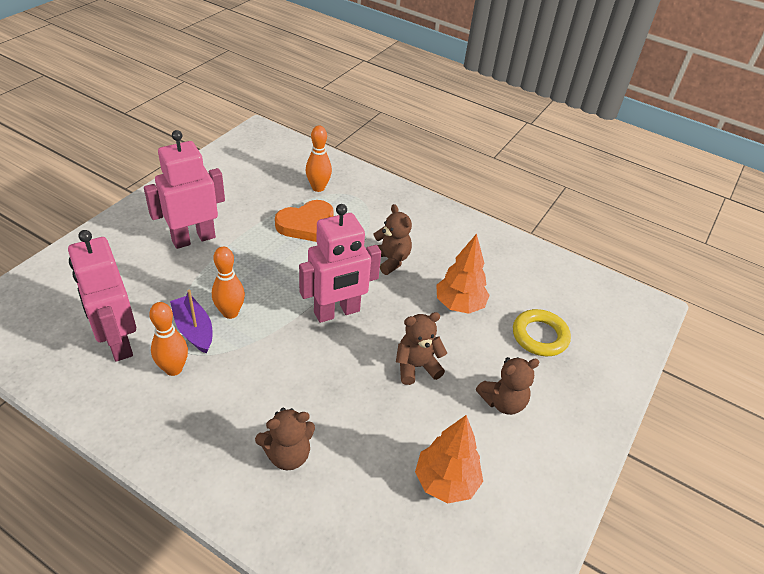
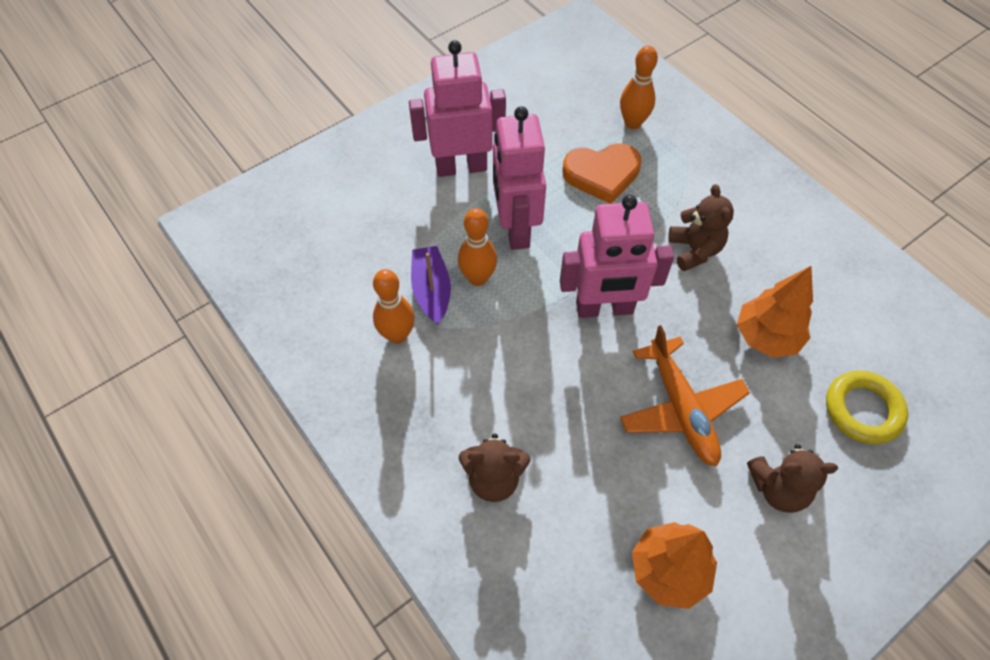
camera: 25 degrees right, 15 degrees up
pink robot [68,230,136,362] -> pink robot moved to [493,106,546,250]
brown teddy bear [396,312,447,385] -> orange plane [620,325,750,467]

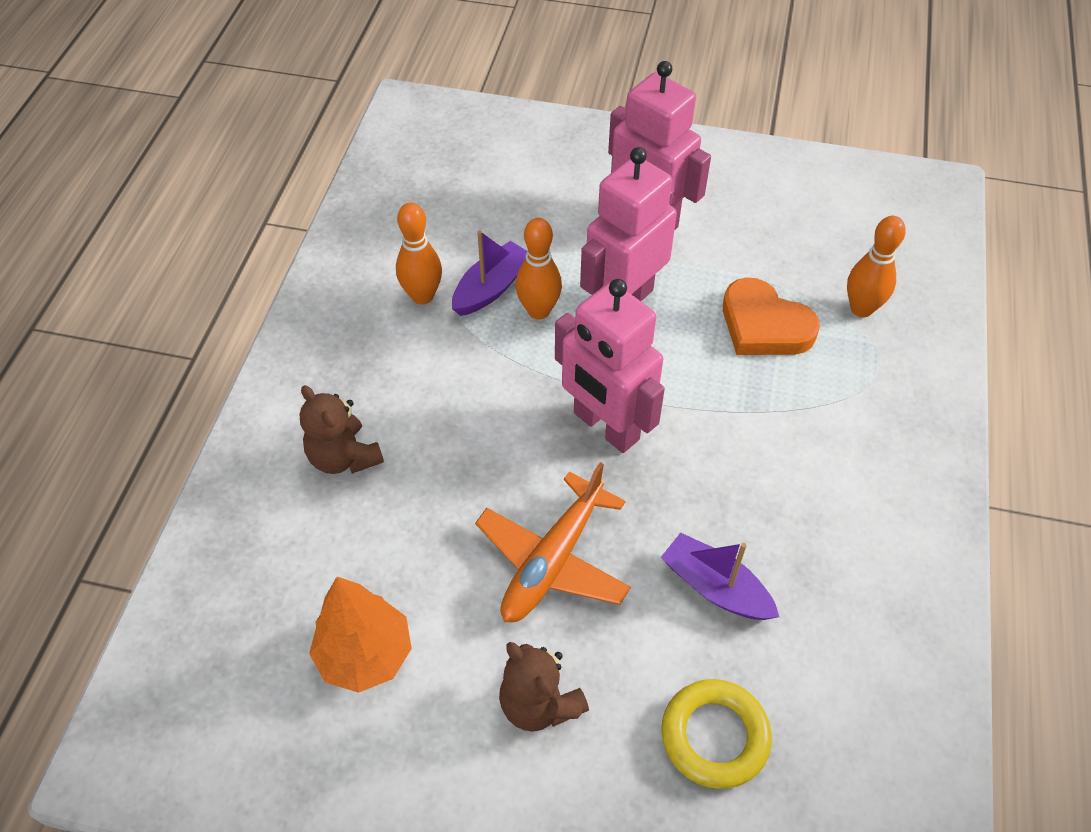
camera: 50 degrees right, 5 degrees down
brown teddy bear [668,184,734,271] -> none
orange tree [737,266,813,358] -> purple boat [661,533,779,620]

